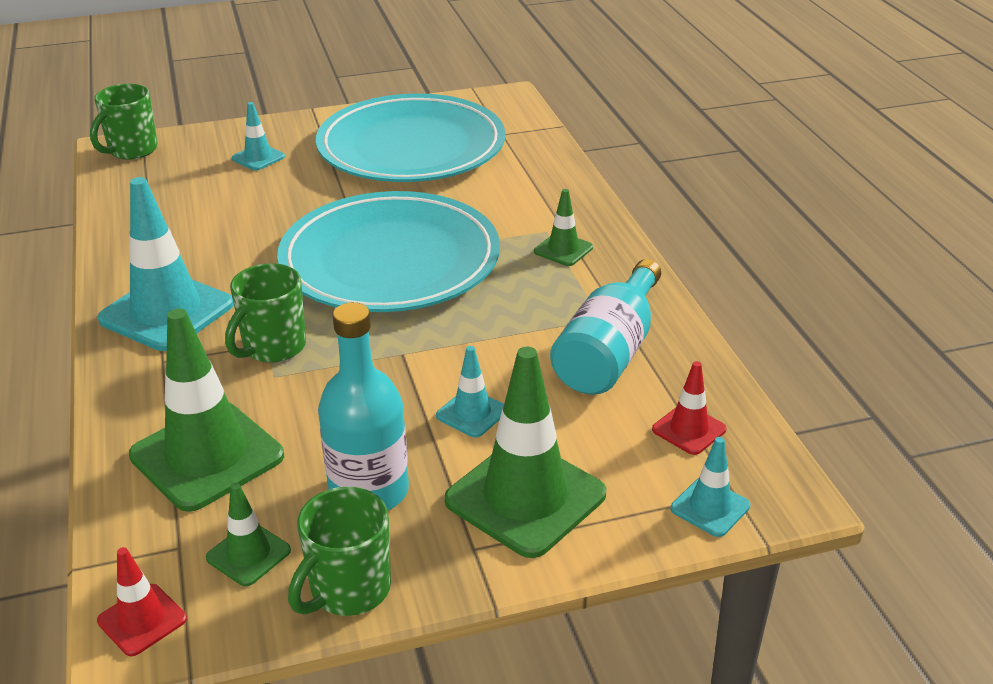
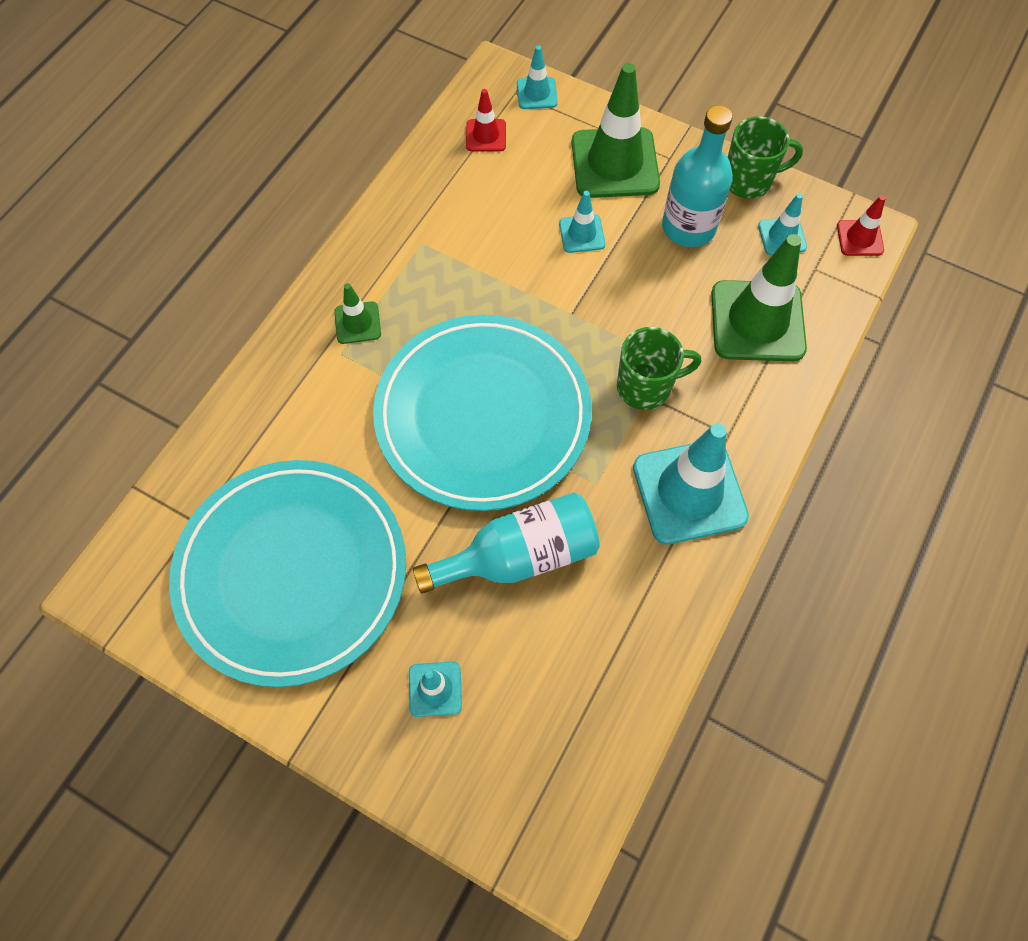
camera: 135 degrees left, 30 degrees up
green mug [90,84,158,160] -> none
green traffic cone [206,483,291,586] -> turquoise traffic cone [758,193,807,255]
turquoise bottle [550,259,661,395] -> turquoise bottle moved to [413,492,600,594]

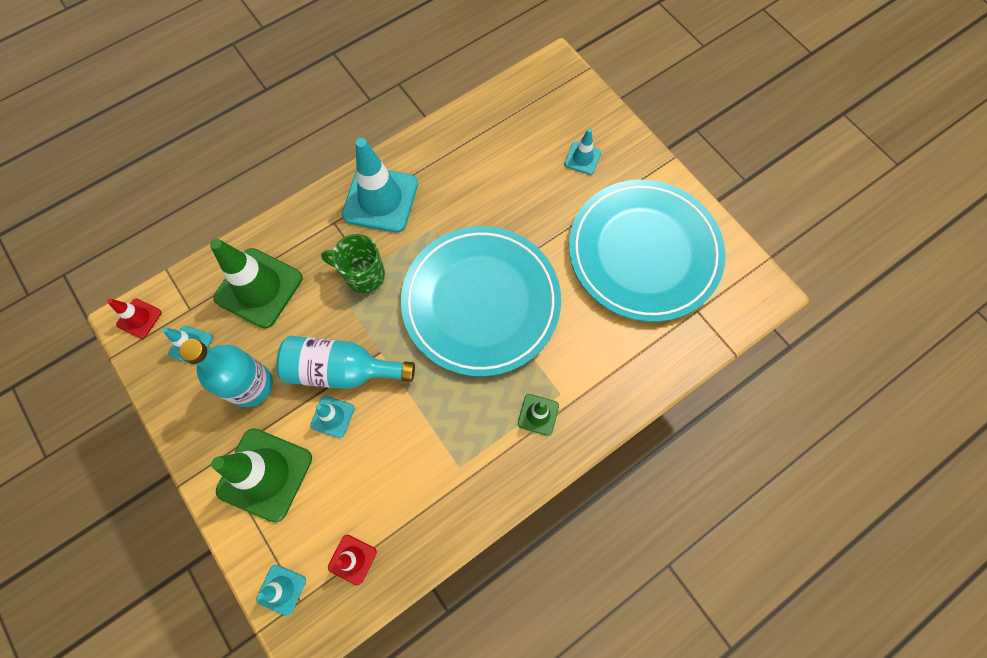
camera: 155 degrees left, 5 degrees up
turquoise bottle [413,492,600,594] -> turquoise bottle moved to [276,336,415,389]
green mug [728,116,803,199] -> none

